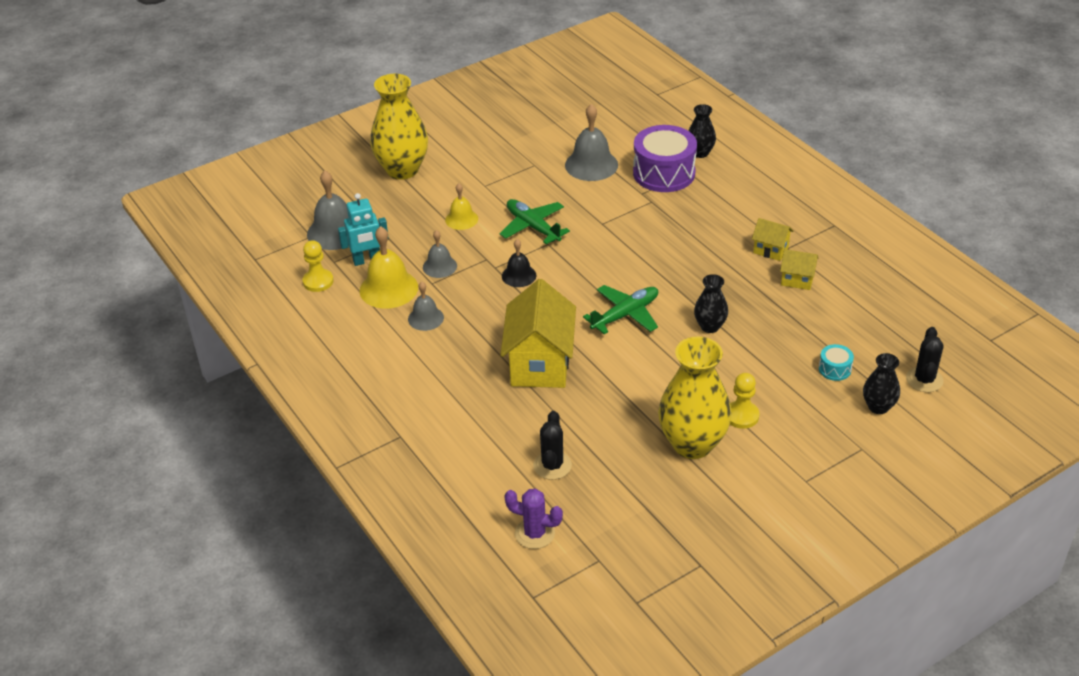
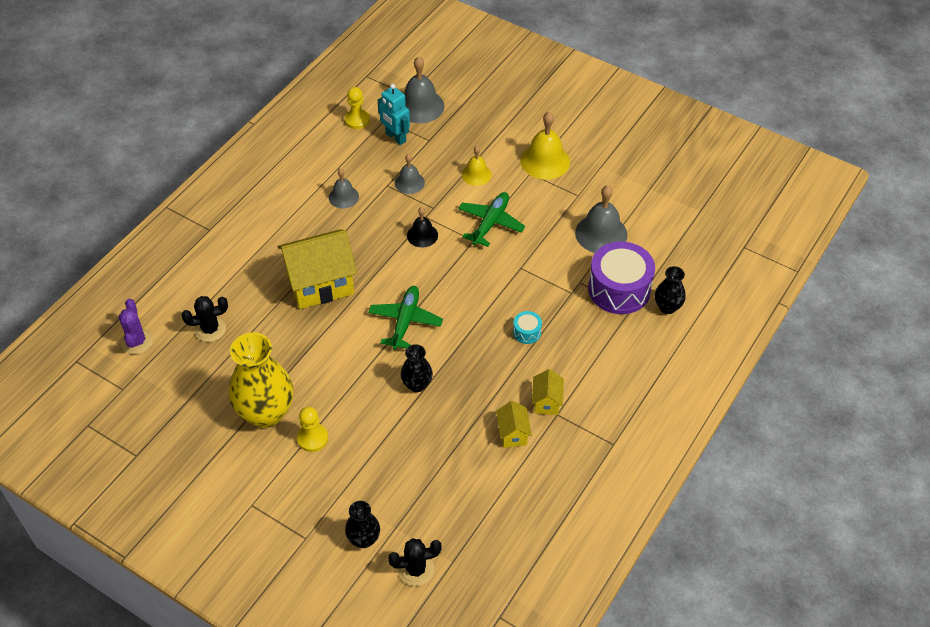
camera: 65 degrees right, 10 degrees up
yellow bell [360,226,418,309] -> yellow bell moved to [521,112,570,180]
yellow vase [370,74,428,180] -> none
green plane [583,285,658,334] -> green plane turned 105 degrees counterclockwise [368,286,443,350]
turquoise drum [819,344,854,381] -> turquoise drum moved to [513,311,542,344]

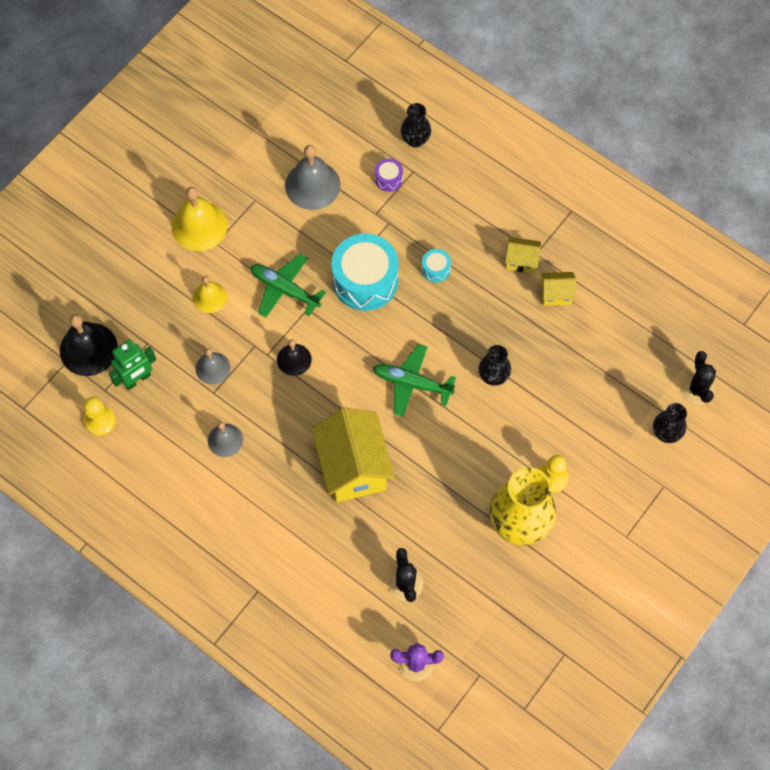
camera: 85 degrees left, 15 degrees up
turquoise robot [378,84,410,145] -> green robot [109,339,156,390]
grey bell [404,56,445,123] -> black bell [60,314,118,376]
purple drum [588,242,655,314] -> purple drum [375,158,403,192], size x0.44
none -> turquoise drum [332,234,399,311]

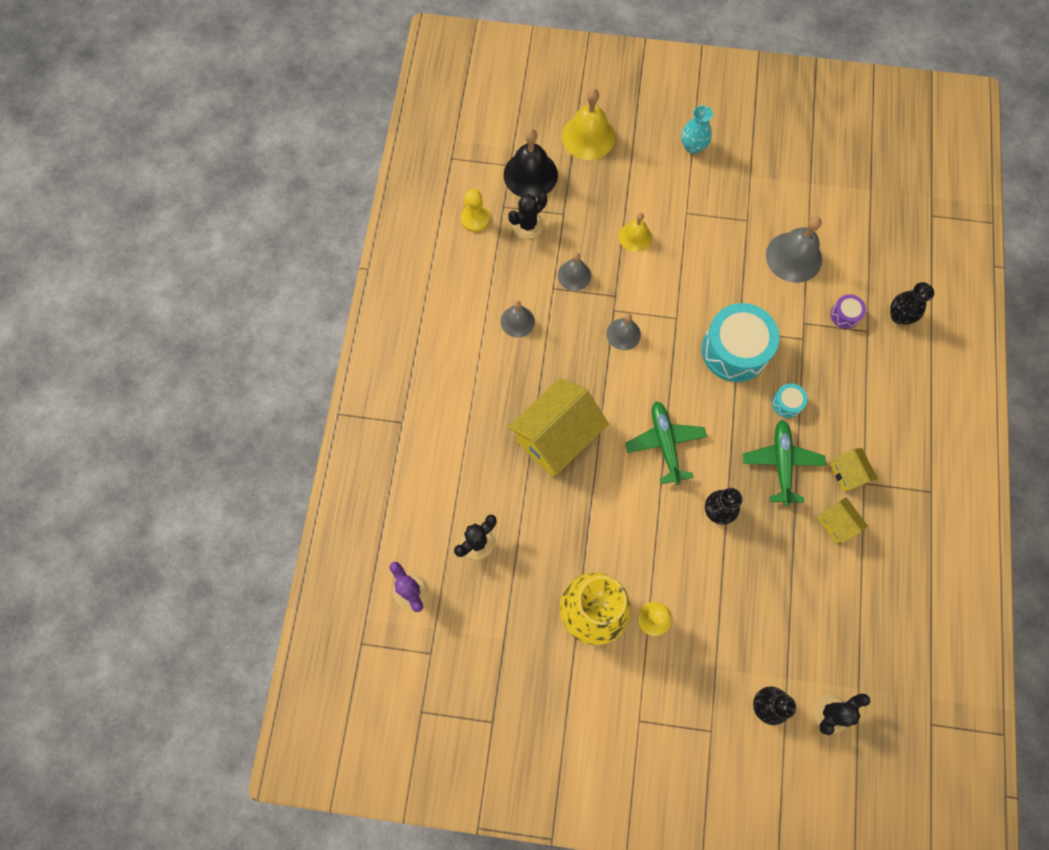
camera: 60 degrees right, 5 degrees up
green robot [109,339,156,390] -> black cactus [508,193,547,239]
yellow bell [172,187,228,251] -> yellow bell moved to [562,89,615,160]
green plane [250,254,326,318] -> green plane moved to [743,420,826,506]
black bell [277,339,312,376] -> grey bell [607,314,641,350]
none -> turquoise vase [681,105,713,154]

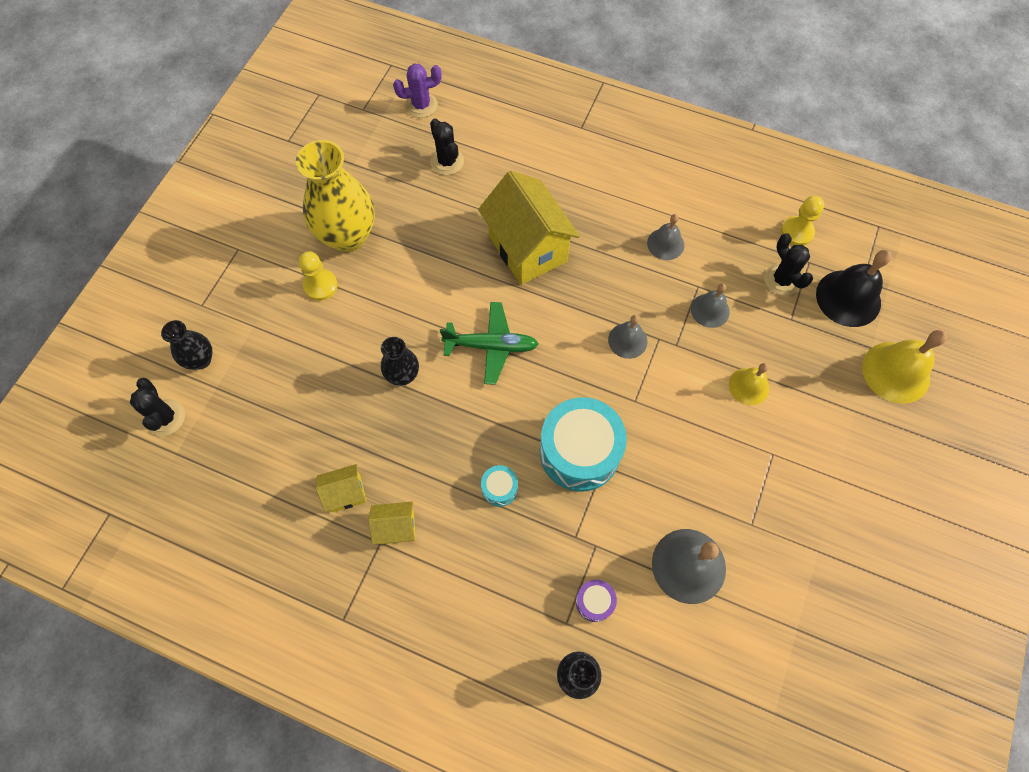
camera: 105 degrees right, 5 degrees down
turquoise vase [681,105,713,154] -> none
green plane [743,420,826,506] -> none

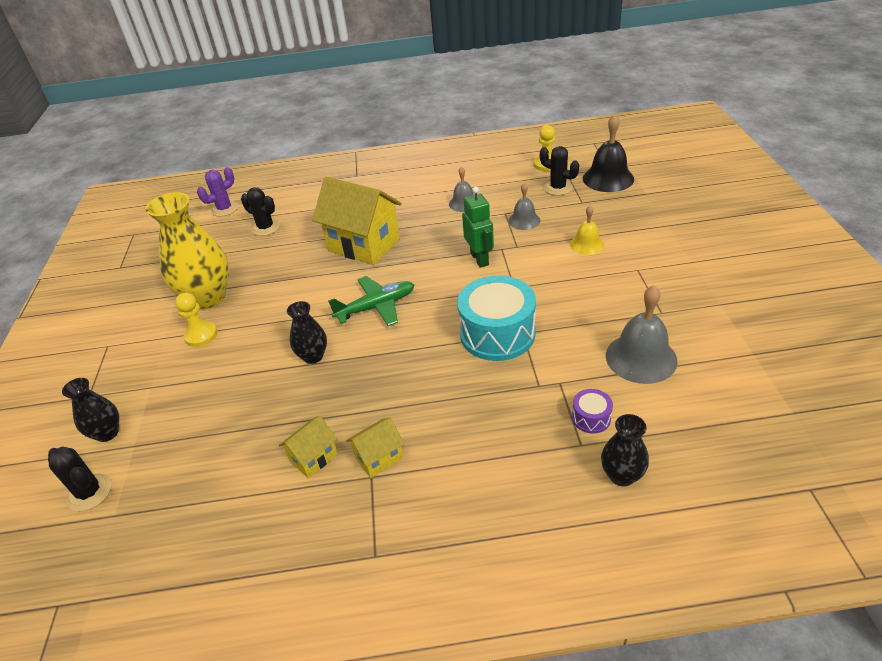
camera: 25 degrees left, 25 degrees down
turquoise drum [481,465,518,507] -> none
grey bell [608,315,647,359] -> green robot [462,187,494,268]
yellow bell [862,330,947,404] -> none

